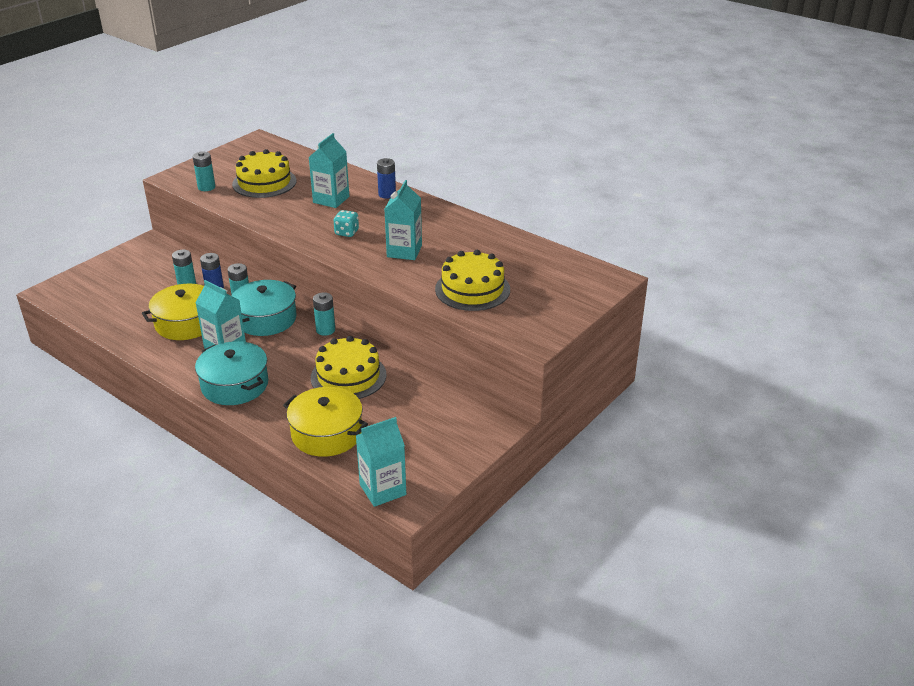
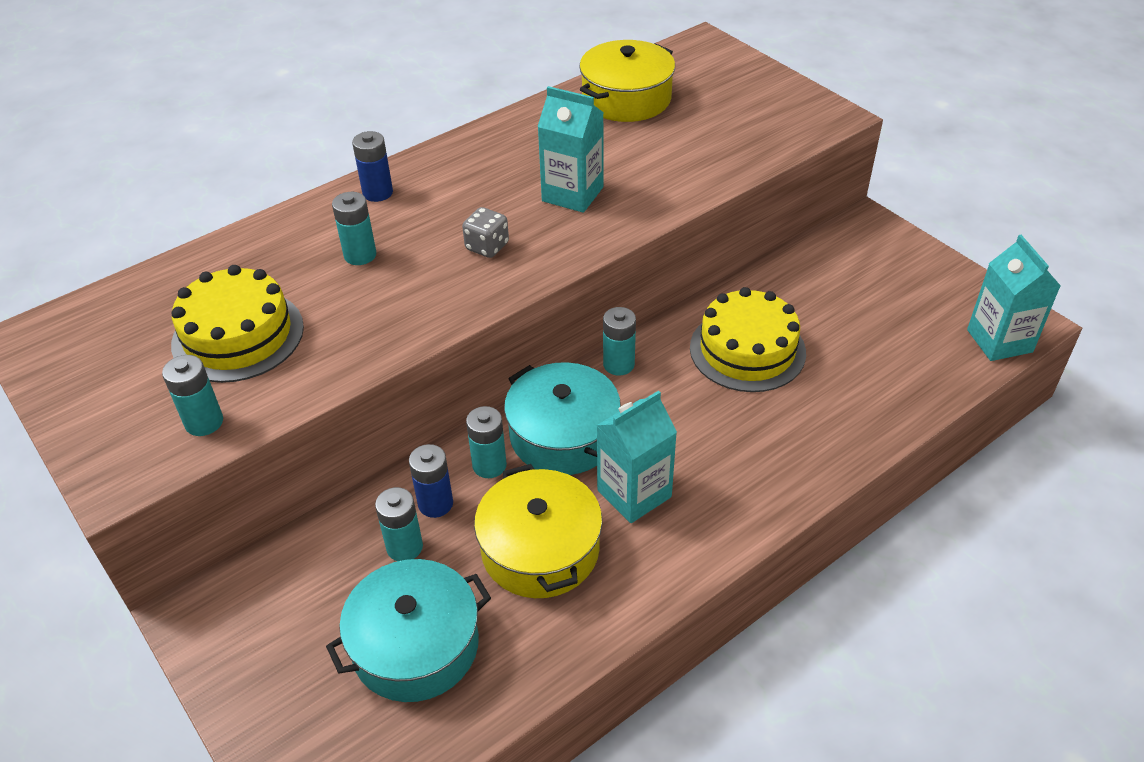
camera: 75 degrees left, 10 degrees up
turquoise pot [195,341,268,405] -> turquoise pot moved to [326,559,491,702]
yellow pot [283,387,368,457] -> yellow pot moved to [579,40,675,122]
turquoise carton [309,133,349,208] -> turquoise battery [332,192,376,265]
turquoise dice [334,210,359,237] -> grey dice [462,207,509,258]
yellow cake [435,250,510,311] -> none

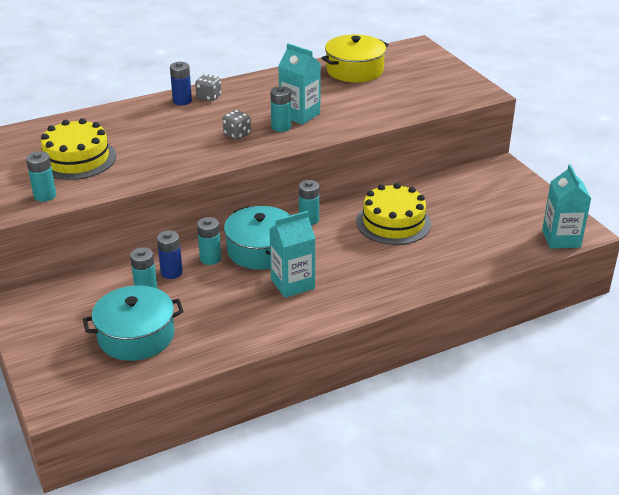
camera: 10 degrees right, 10 degrees down
turquoise battery [332,192,376,265] -> turquoise battery moved to [270,86,291,132]
yellow pot [474,464,602,598] -> none
none -> grey dice [195,74,222,101]

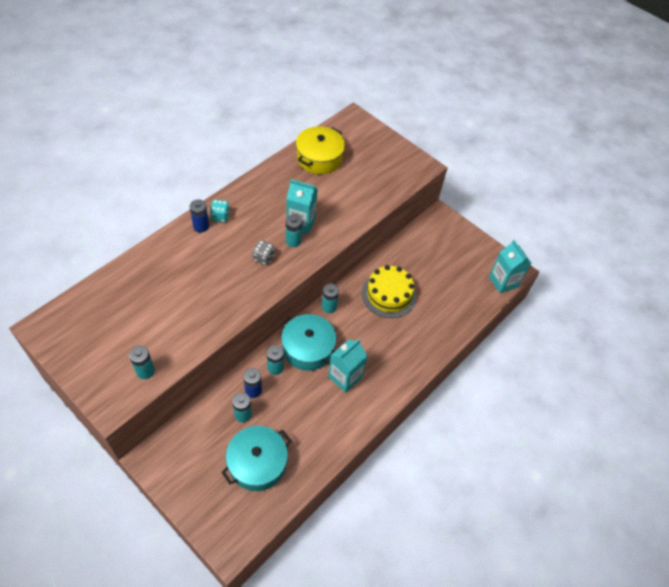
camera: 25 degrees left, 20 degrees up
yellow cake [41,118,116,180] -> none
grey dice [195,74,222,101] -> turquoise dice [210,200,230,222]

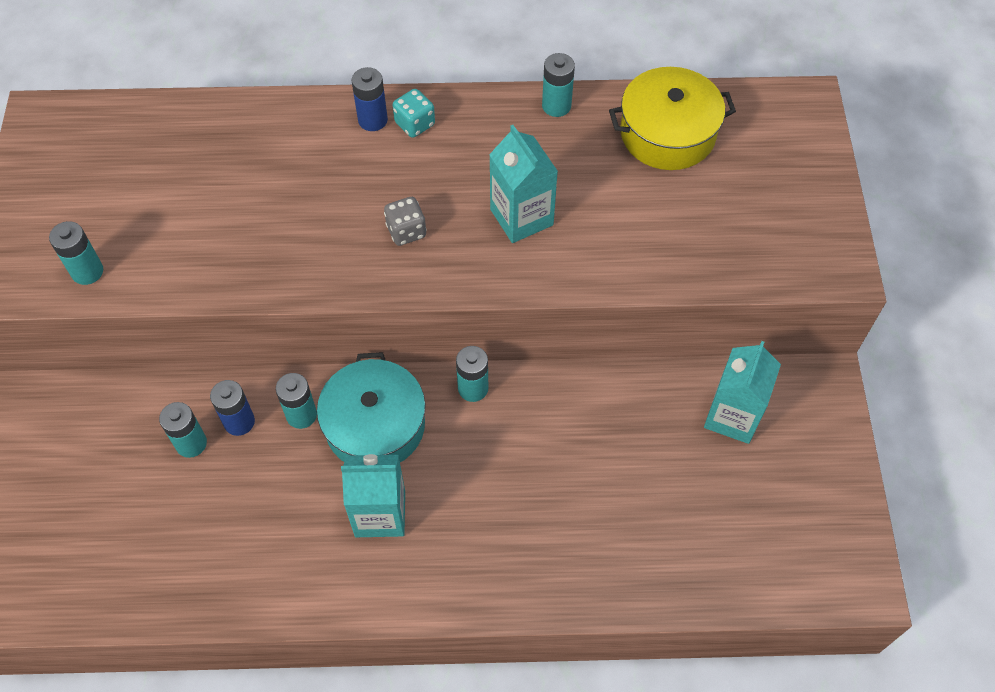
camera: 50 degrees right, 5 degrees up
turquoise pot [221,426,291,491] -> none
turquoise battery [286,214,302,247] -> turquoise battery moved to [542,53,575,117]
yellow cake [362,265,417,318] -> none
turquoise carton [489,240,531,293] -> turquoise carton moved to [704,341,781,444]

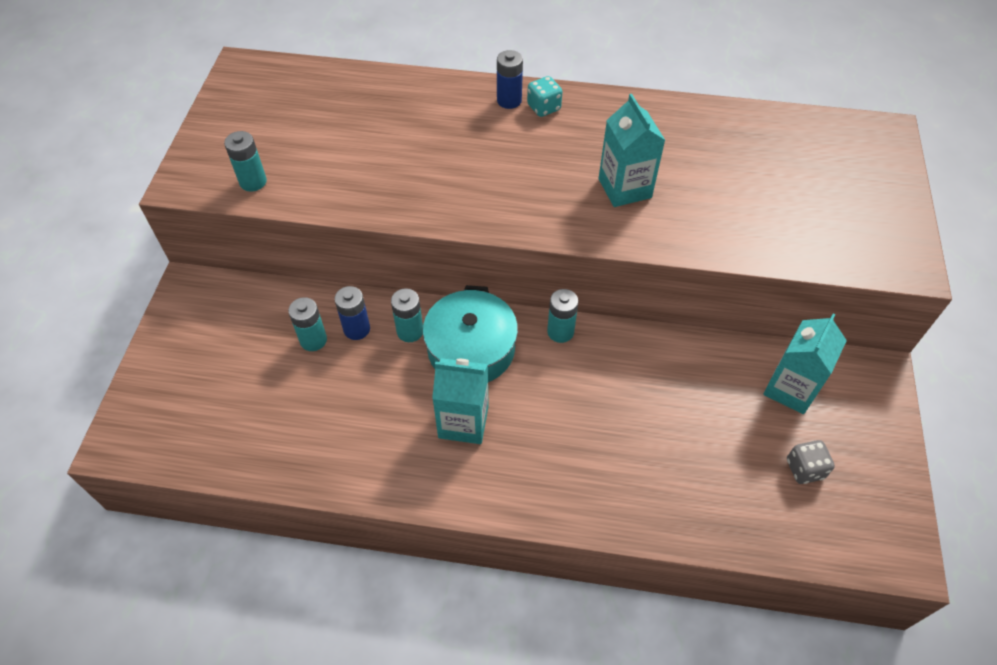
camera: 10 degrees right, 5 degrees down
grey dice [384,197,427,246] -> grey dice moved to [787,440,835,484]
turquoise battery [542,53,575,117] -> none
yellow pot [609,67,736,170] -> none

